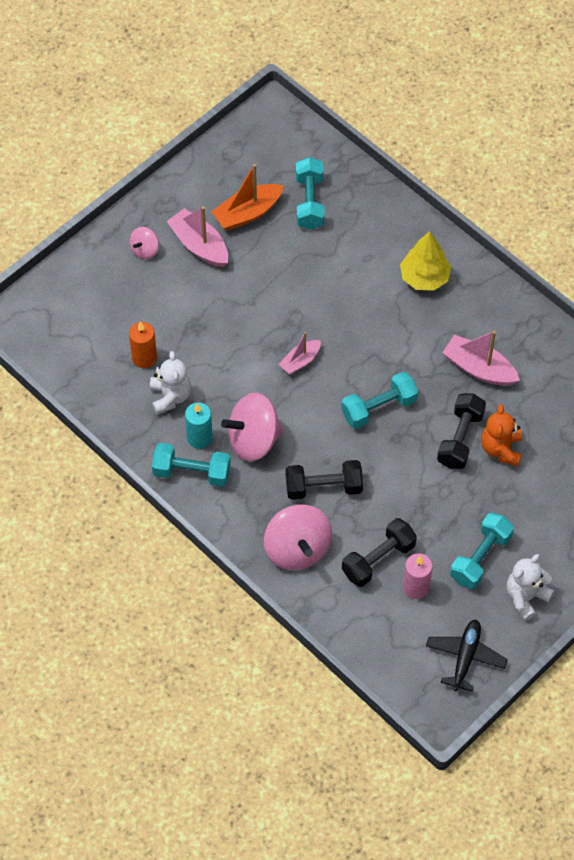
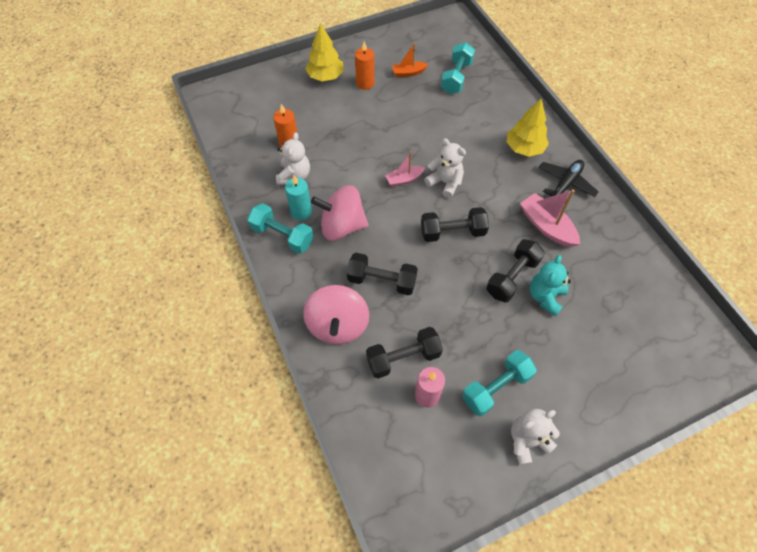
camera: 20 degrees right, 0 degrees up
pink spinning top [130,227,159,259] -> yellow tree [305,23,344,81]
pink boat [167,206,228,267] -> orange candle [355,41,374,90]
orange boat [211,164,284,231] -> orange boat [392,43,428,77], size x0.62
turquoise dumbbell [341,372,418,429] -> black dumbbell [421,207,489,242]
black plane [426,620,508,692] -> black plane moved to [539,160,599,204]
orange teddy bear [481,404,522,467] -> turquoise teddy bear [530,255,571,316]
none -> white teddy bear [424,138,466,198]

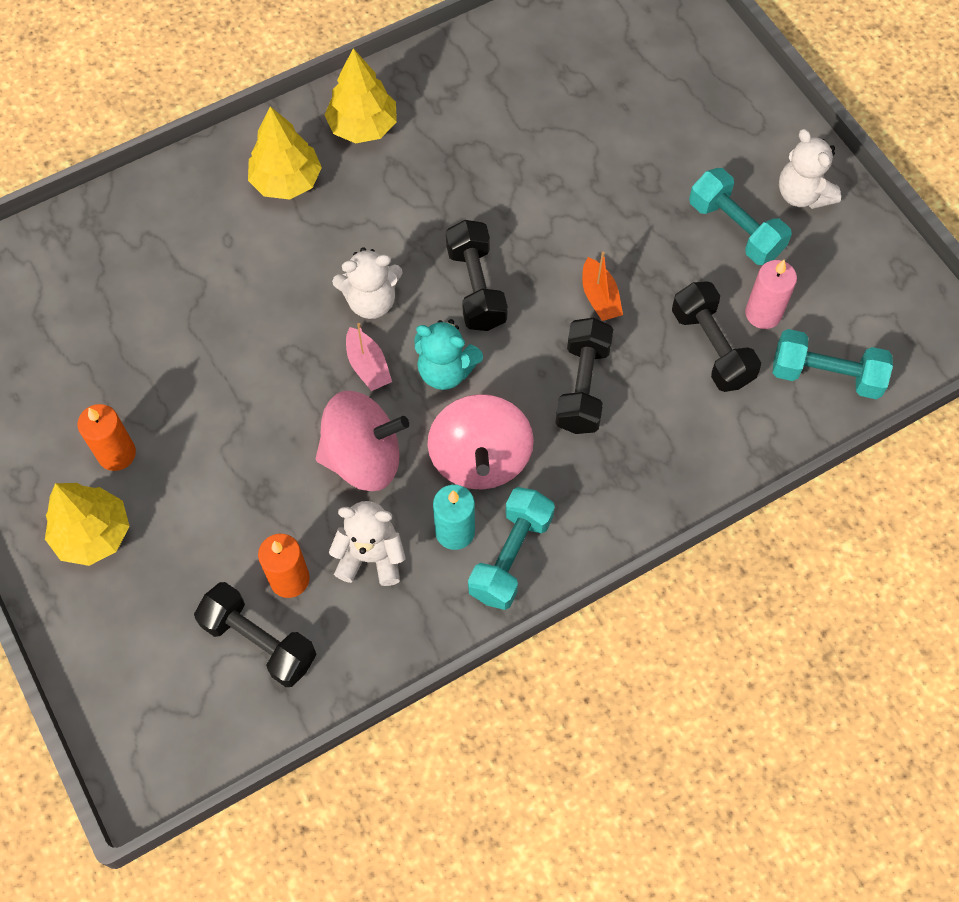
camera: 95 degrees left, 5 degrees up
pink spinning top [303,285,369,344] -> pink spinning top moved to [316,391,409,491]
orange boat [392,43,428,77] -> orange boat moved to [582,252,623,321]
white teddy bear [424,138,466,198] -> white teddy bear turned 135 degrees counterclockwise [332,247,402,319]
turquoise dumbbell [441,42,475,94] -> turquoise dumbbell moved to [773,329,893,399]
black dumbbell [486,239,545,303] -> black dumbbell moved to [194,582,317,687]
pink boat [520,189,580,247] -> none
turquoise teddy bear [530,255,571,316] -> turquoise teddy bear moved to [415,319,483,390]
black plane [539,160,599,204] -> yellow tree [325,48,397,143]

